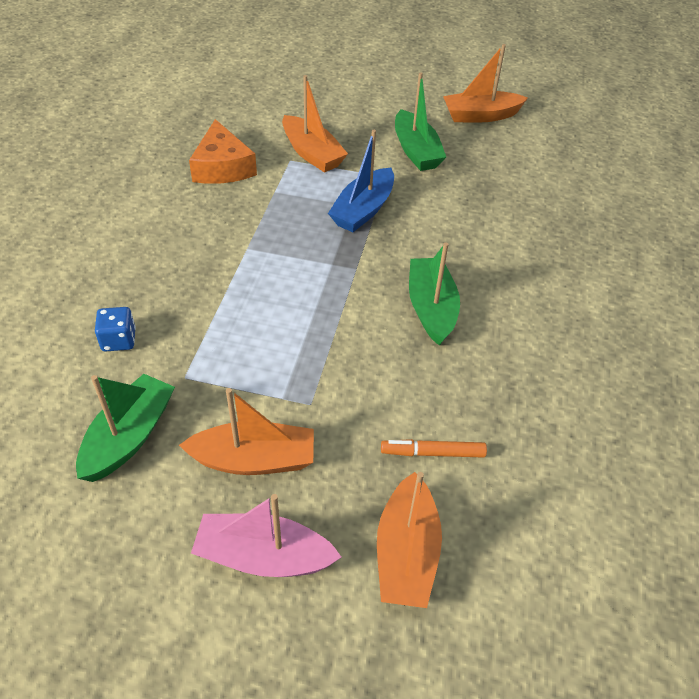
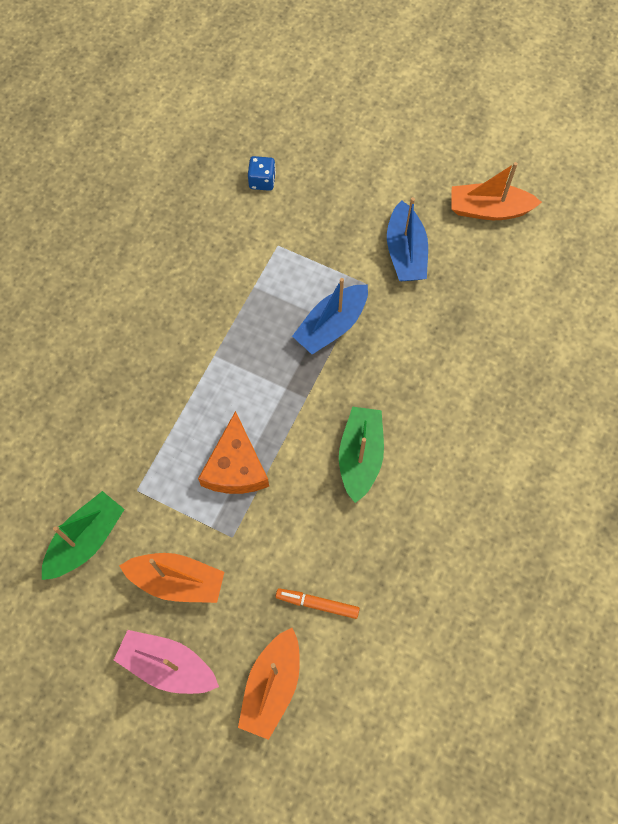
camera: 15 degrees right, 20 degrees up
blue dice [95,307,136,352] -> blue dice moved to [248,156,276,191]
orange cheese [189,119,257,184] -> orange cheese moved to [198,411,269,494]
orange boat [282,75,348,173] -> none
green boat [395,72,446,171] -> blue boat [387,197,428,281]

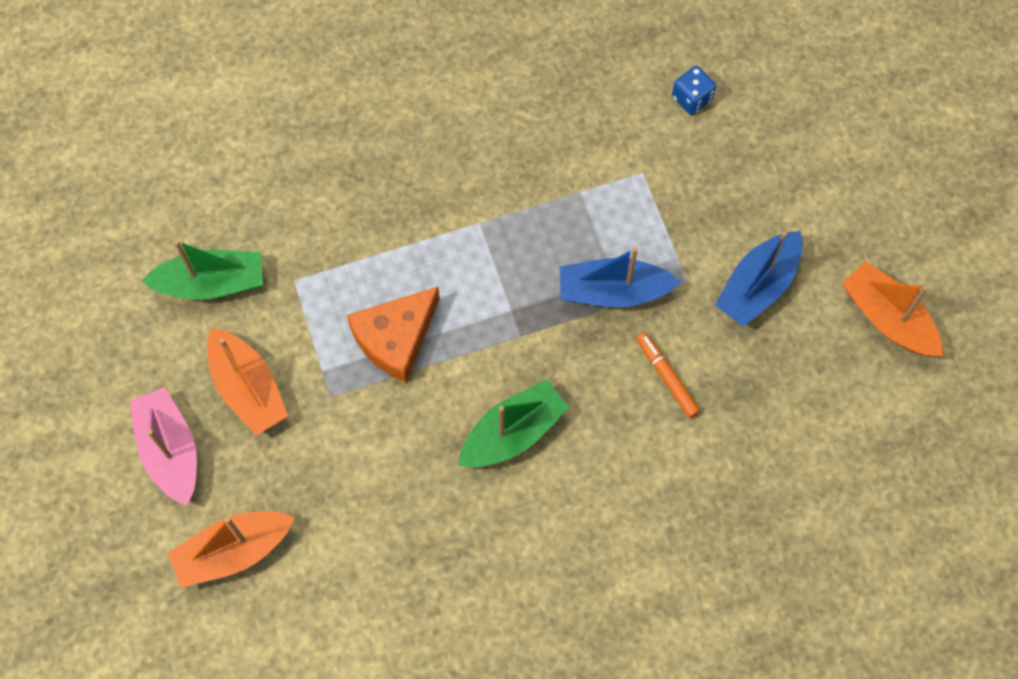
camera: 45 degrees right, 0 degrees up
orange marker [276,588,360,619] -> orange marker moved to [636,332,700,418]

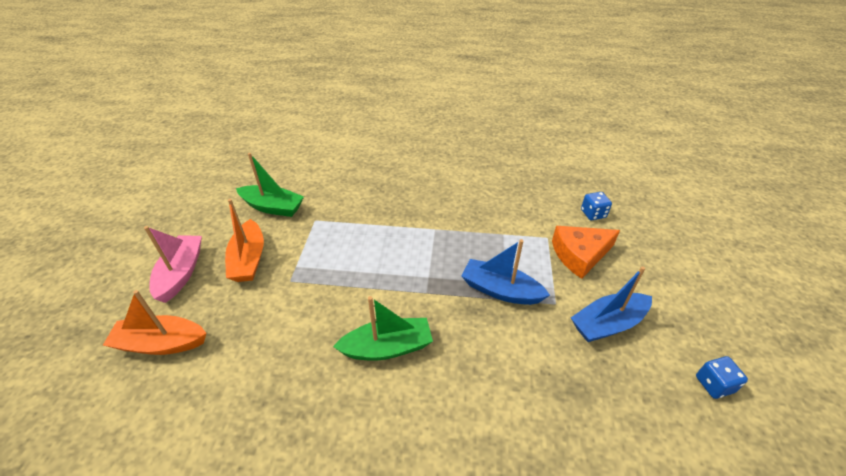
camera: 25 degrees right, 25 degrees down
orange cheese [346,287,440,382] -> orange cheese moved to [552,226,620,279]
orange marker [636,332,700,418] -> none
orange boat [841,261,943,356] -> blue dice [696,356,748,399]

